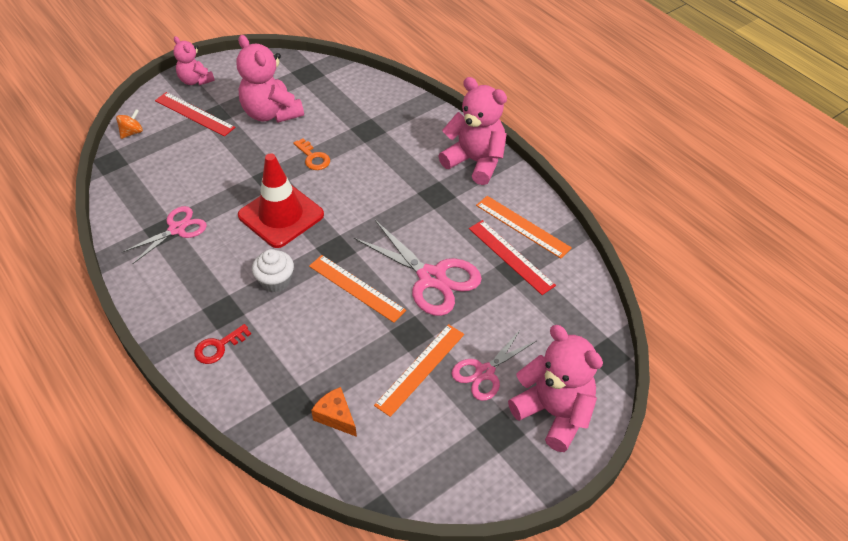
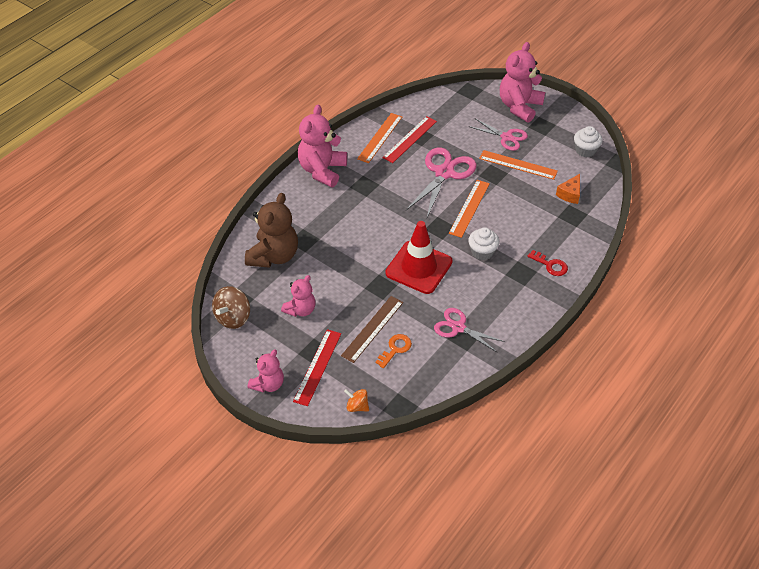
camera: 105 degrees left, 0 degrees up
pink teddy bear [236,35,304,123] -> pink teddy bear [281,275,316,317], size x0.60
orange key [293,138,330,170] -> orange key moved to [375,334,412,368]
none -> brown spinning top [212,286,250,329]
none -> brown teddy bear [245,193,298,268]
none -> brown ruler [341,296,403,363]
none -> white cupcake [574,126,602,157]

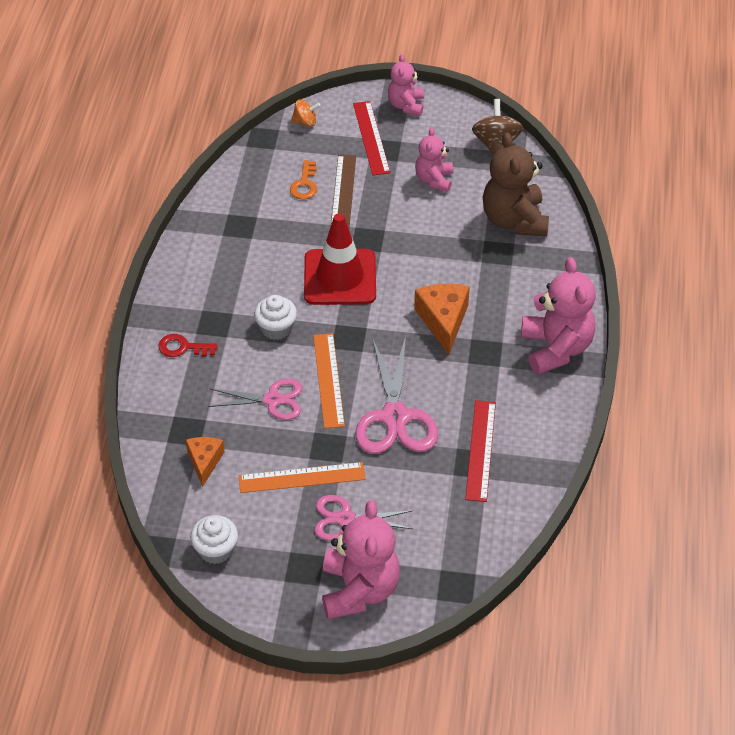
camera: 150 degrees right, 0 degrees up
orange ruler [357,113,402,163] -> none
pink scissors [434,308,505,353] -> pink scissors moved to [208,379,302,420]
none -> orange cheese [414,284,470,355]

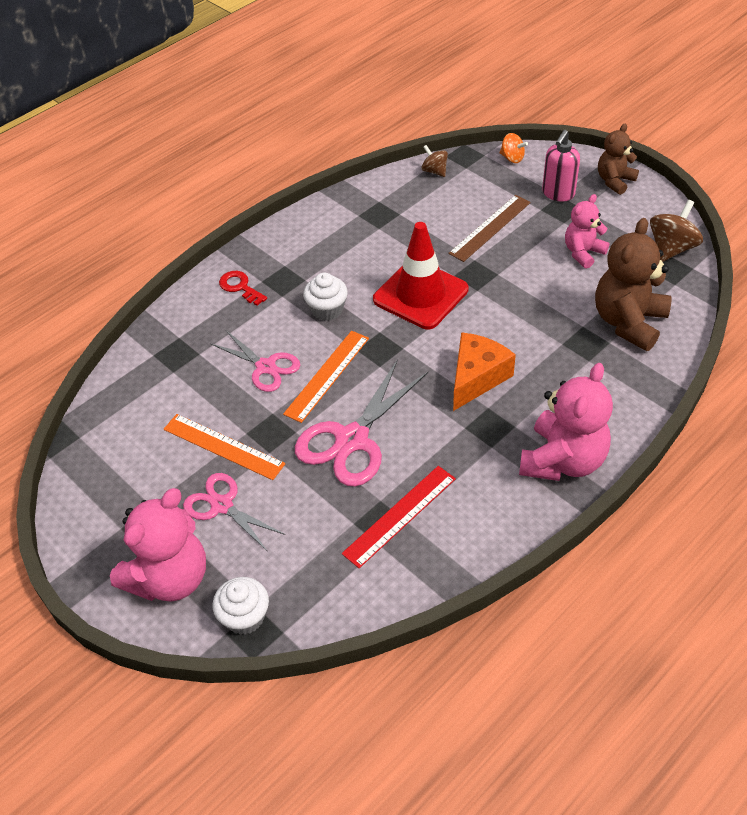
camera: 40 degrees right, 0 degrees up
orange cheese [186,437,224,487] -> none
white cupcake [190,515,238,564] -> white cupcake moved to [212,577,269,635]
orange key [290,160,317,200] -> none
red ruler [353,101,390,175] -> pink soap dispenser [542,130,580,202]
pink teddy bear [388,54,424,116] -> brown teddy bear [598,124,639,195]
none -> brown spinning top [421,145,448,177]

